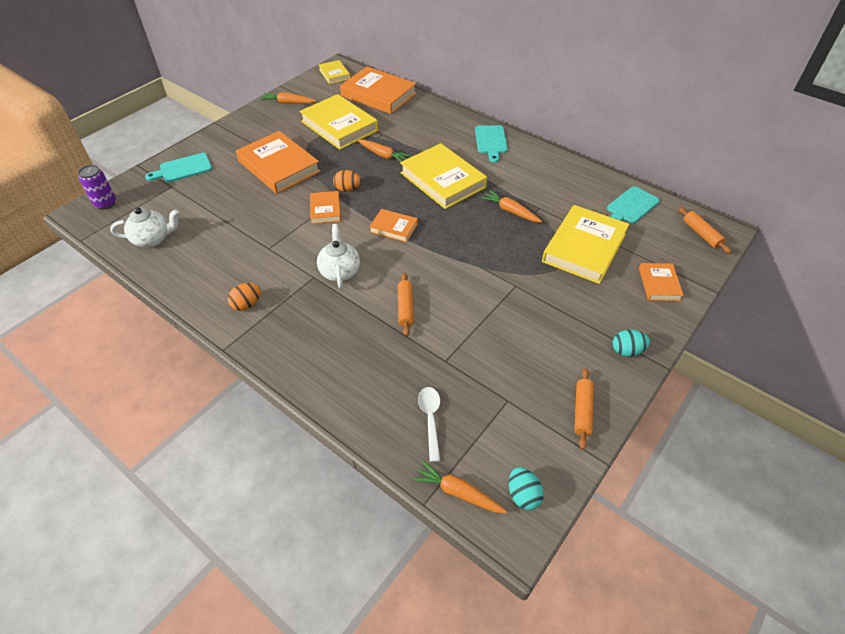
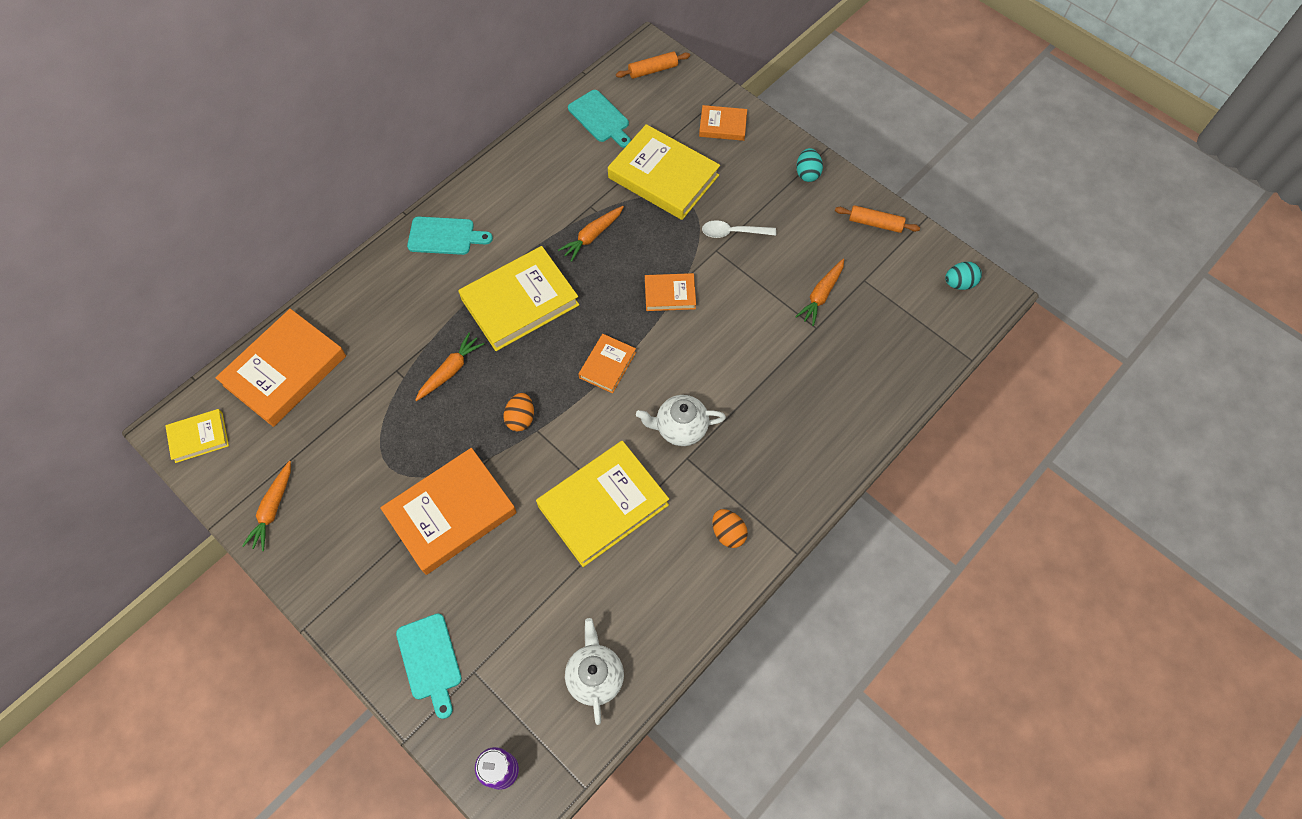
camera: 85 degrees left, 15 degrees up
yellow book [299,94,378,150] -> yellow book moved to [536,441,669,567]
orange book [310,191,341,224] -> orange book moved to [645,273,696,311]
orange rolling pin [398,273,414,336] -> none
orange carrot [412,460,508,513] -> orange carrot moved to [795,259,844,326]
white spoon [418,387,440,462] -> white spoon moved to [702,220,776,238]

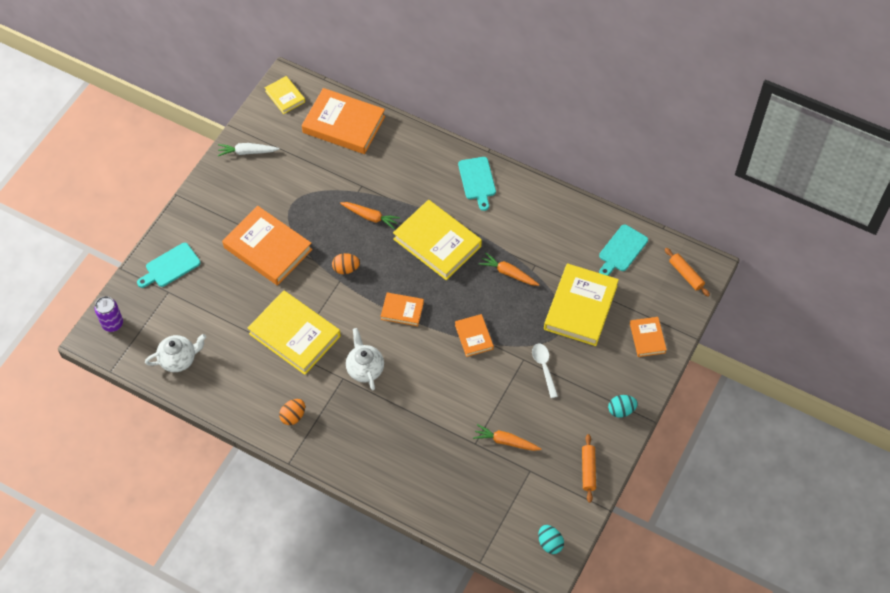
camera: 75 degrees right, 5 degrees down
orange carrot [242,461,291,551] -> white carrot [218,143,279,156]

